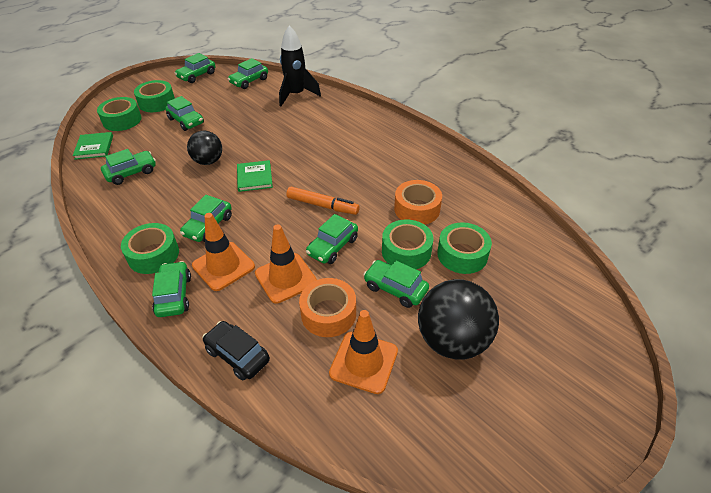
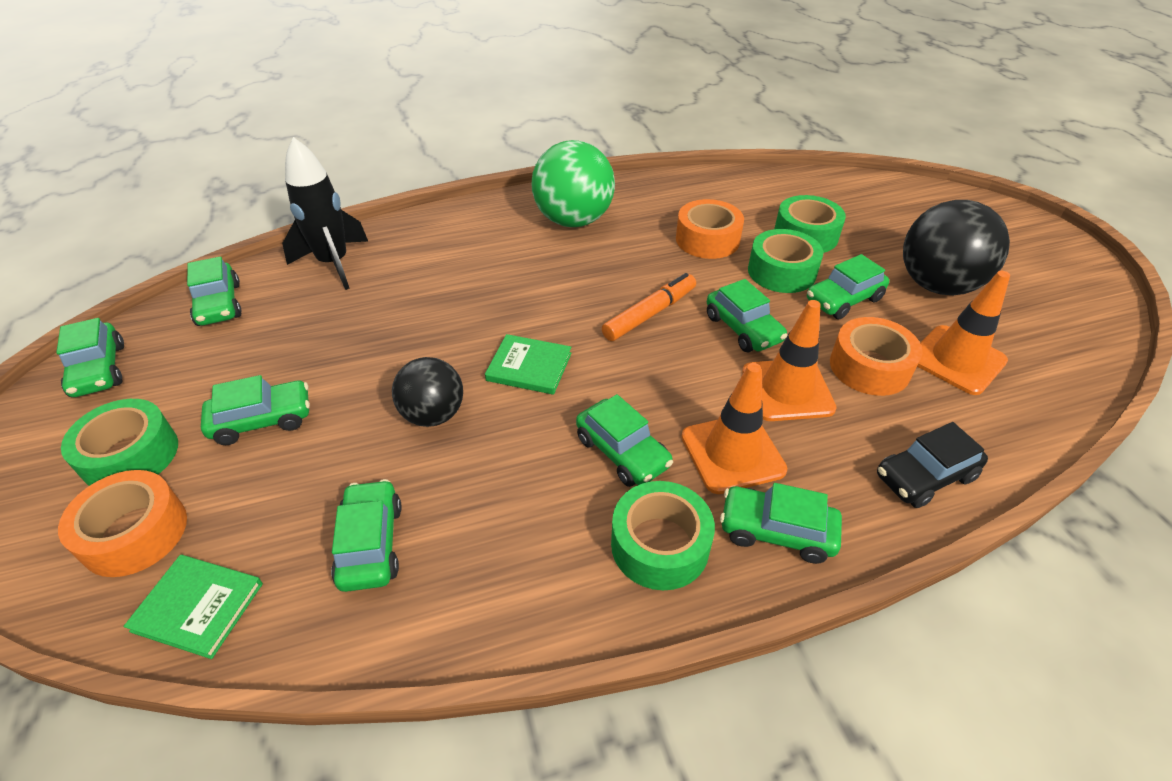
camera: 65 degrees left, 0 degrees up
green tape [97,97,142,131] -> orange tape [58,470,187,577]
none -> green ball [532,140,615,227]

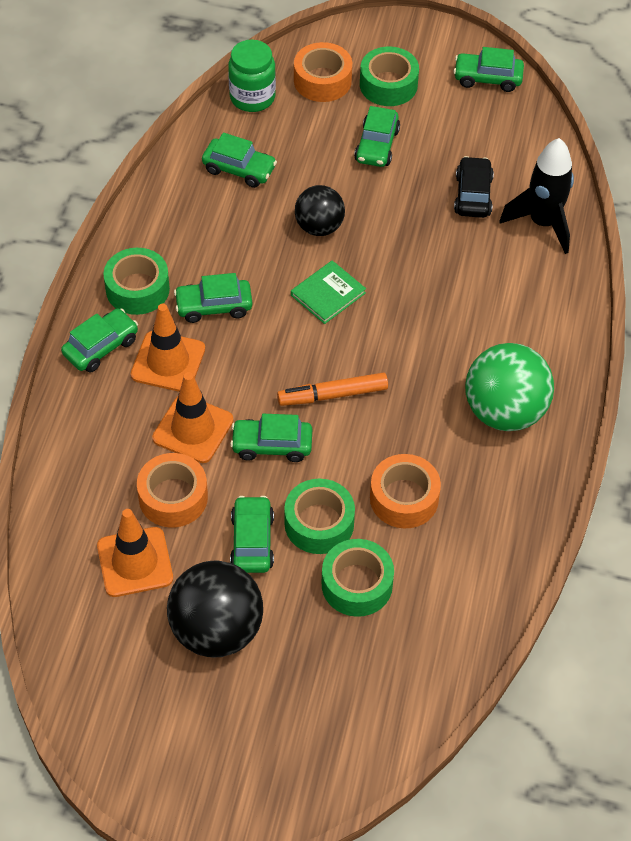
camera: 120 degrees right, 10 degrees up
green book [123,555,263,659] -> green jar [228,40,276,112]
green car [187,257,242,326] -> none
orange marker [602,273,696,341] -> orange marker turned 90 degrees clockwise [277,372,388,406]
black car [877,422,988,508] -> black car moved to [454,156,494,218]

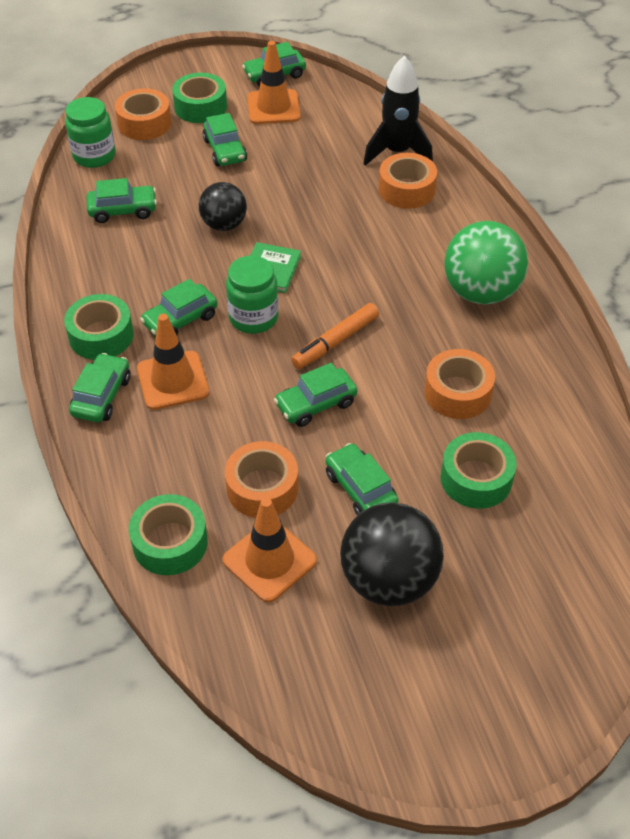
camera: 30 degrees left, 5 degrees down
orange traffic cone [152,372,234,463] -> orange traffic cone moved to [247,41,301,124]
green tape [284,479,355,554] -> green tape moved to [129,494,208,575]
black car [454,156,494,218] -> none
none -> green jar [226,256,278,334]
none -> orange tape [379,153,437,209]

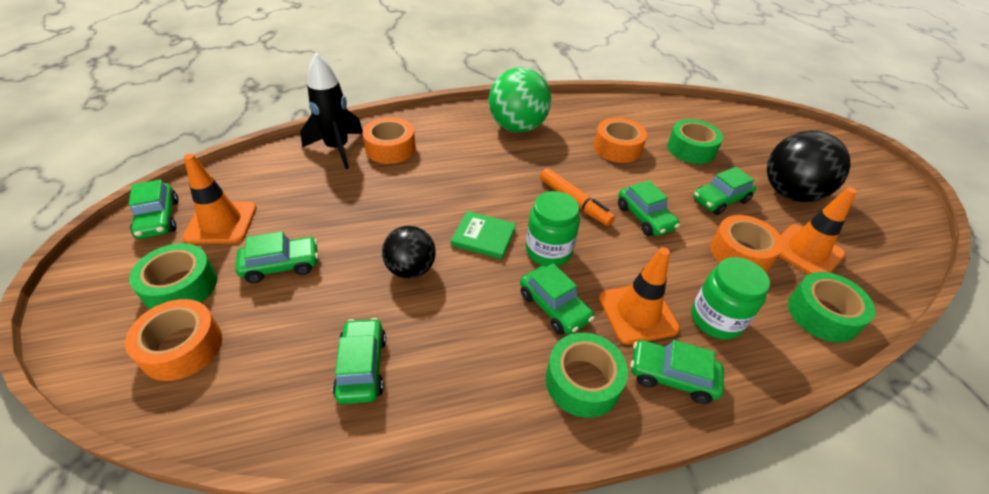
camera: 90 degrees left, 5 degrees down
green jar [65,97,116,168] -> green jar moved to [691,257,770,340]

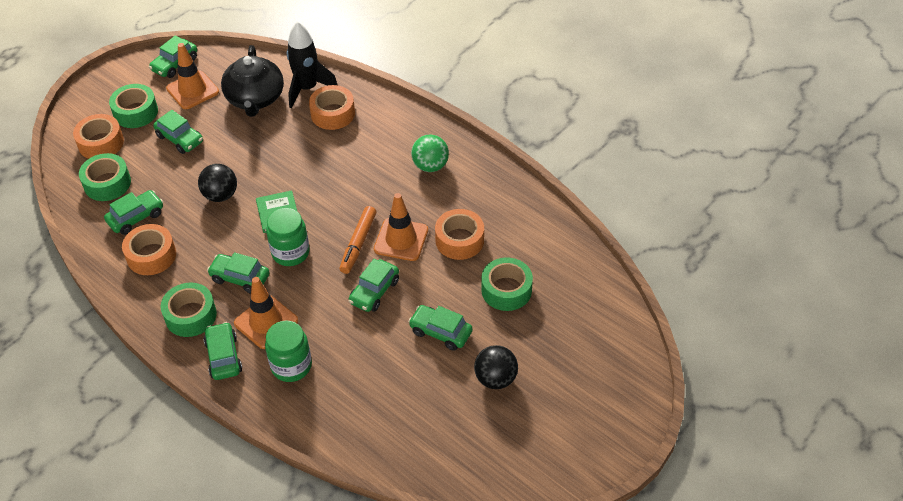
camera: 60 degrees right, 5 degrees up
green ball [489,67,551,133] -> green ball [411,135,449,172], size x0.62
green car [520,263,594,335] -> green car turned 90 degrees clockwise [207,252,270,294]
orange tape [711,215,783,272] -> orange tape moved to [122,224,176,275]
black ball [767,131,851,202] -> black ball [474,345,518,389], size x0.62
orange traffic cone [779,187,857,274] -> orange traffic cone moved to [374,193,428,261]
green tape [788,272,875,343] -> green tape moved to [79,153,131,201]
none -> black teapot [221,45,284,117]

